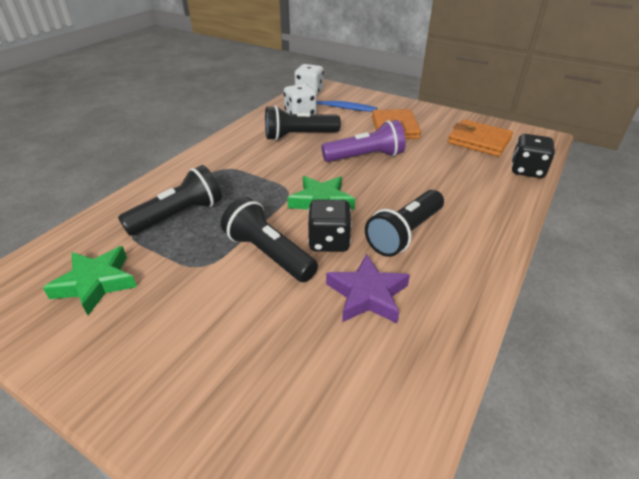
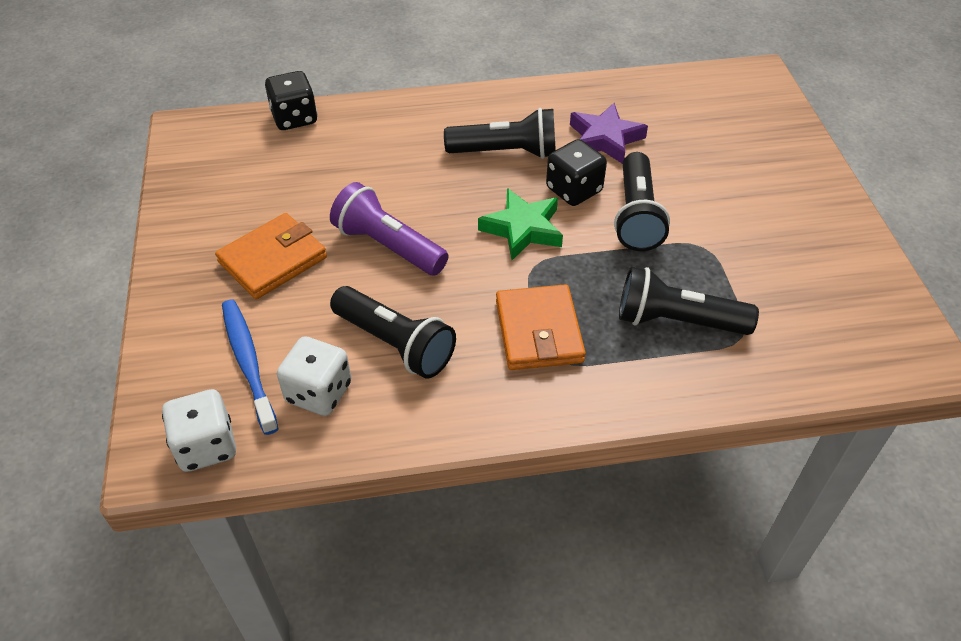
camera: 130 degrees left, 10 degrees up
green star [43,246,137,315] -> none
orange wallet [448,119,513,156] -> orange wallet moved to [496,284,586,370]

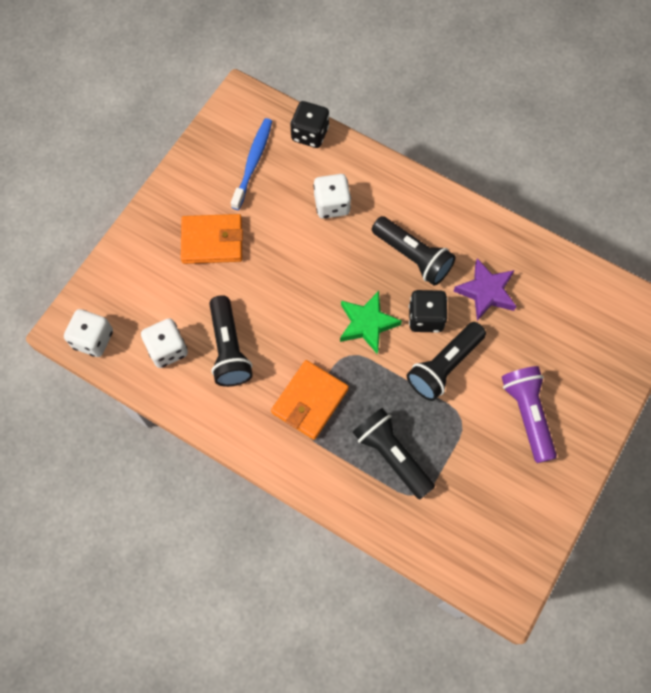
camera: 40 degrees right, 20 degrees up
blue toothbrush [222,300,279,435] -> blue toothbrush moved to [231,118,272,210]
purple flashlight [330,182,448,275] -> purple flashlight moved to [502,366,557,463]
none -> white dice [313,174,351,219]

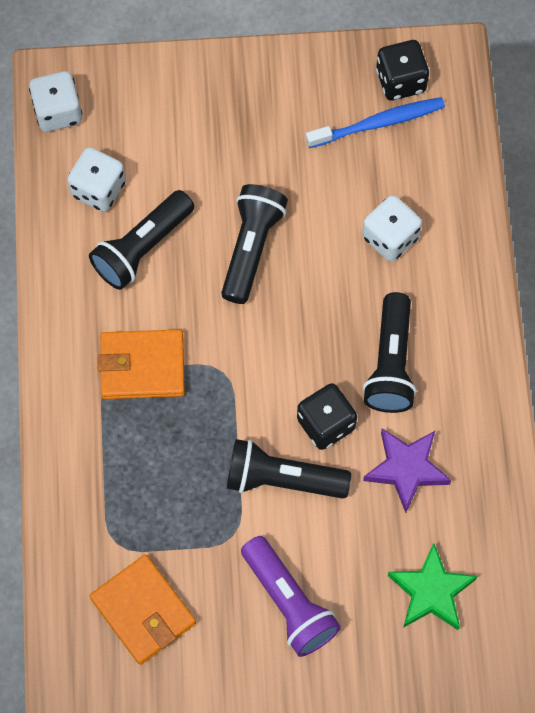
camera: 55 degrees right, 0 degrees up
orange wallet [181,214,243,264] -> orange wallet moved to [90,555,196,665]
black dice [290,101,329,148] -> black dice moved to [376,40,429,101]
green star [340,291,402,354] -> green star moved to [388,543,478,630]
black flashlight [353,408,435,499] -> black flashlight moved to [221,184,288,304]
purple flashlight [502,366,557,463] -> purple flashlight turned 105 degrees clockwise [241,536,341,657]

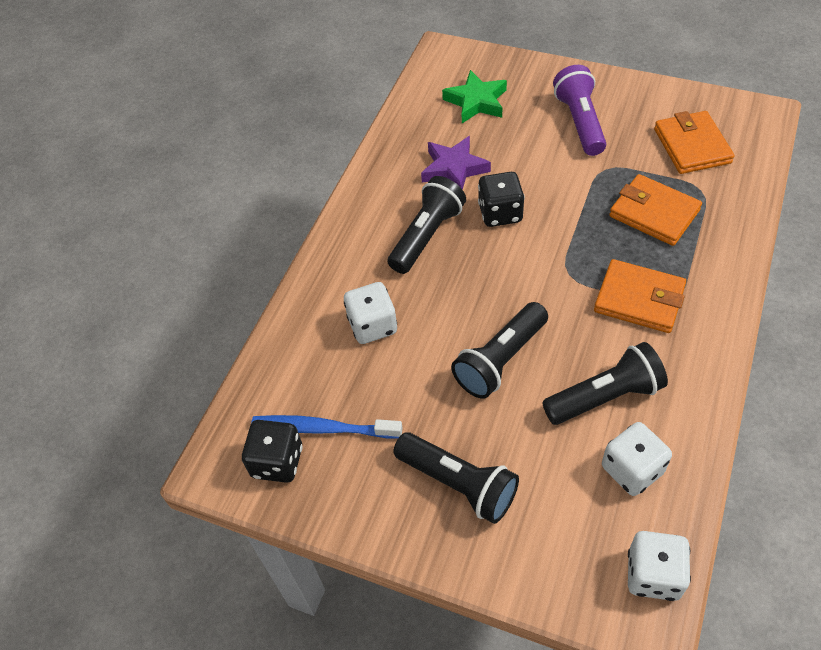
camera: 150 degrees left, 15 degrees down
black flashlight [227,439,351,499] -> black flashlight moved to [394,432,519,524]
none -> orange wallet [609,174,702,246]

